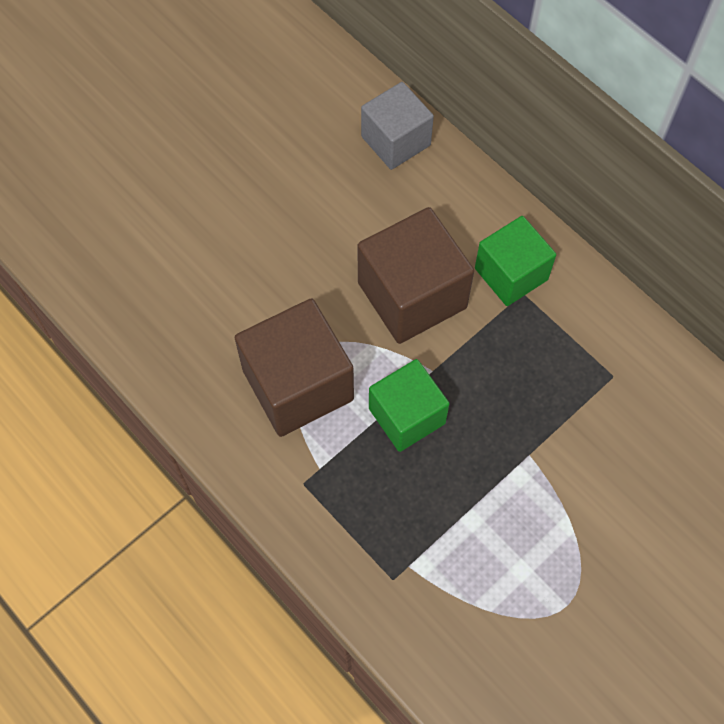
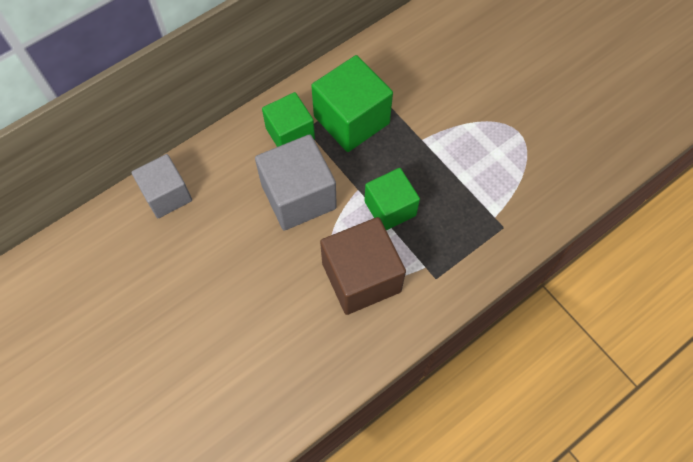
camera: 85 degrees left, 0 degrees up
brown cube [358,207,474,344] -> grey cube [255,134,337,231]
none -> green cube [311,55,393,152]

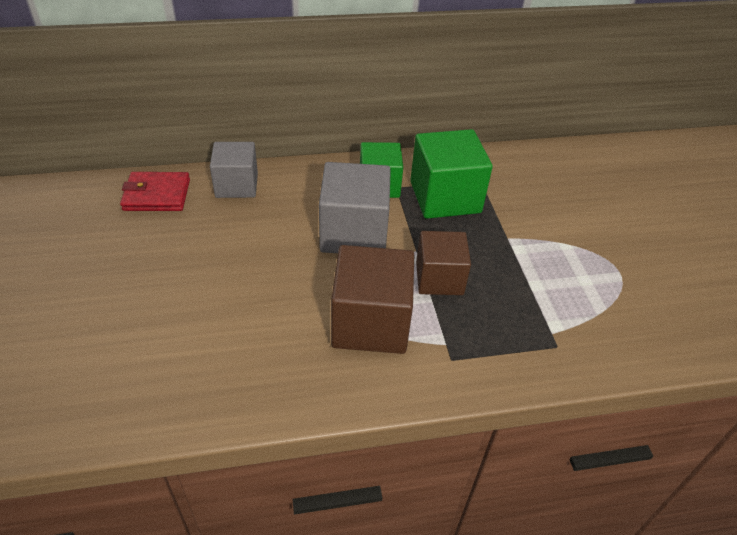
camera: 25 degrees right, 20 degrees down
green cube [364,168,420,230] -> brown cube [416,231,471,295]
none -> red wallet [120,172,190,211]

